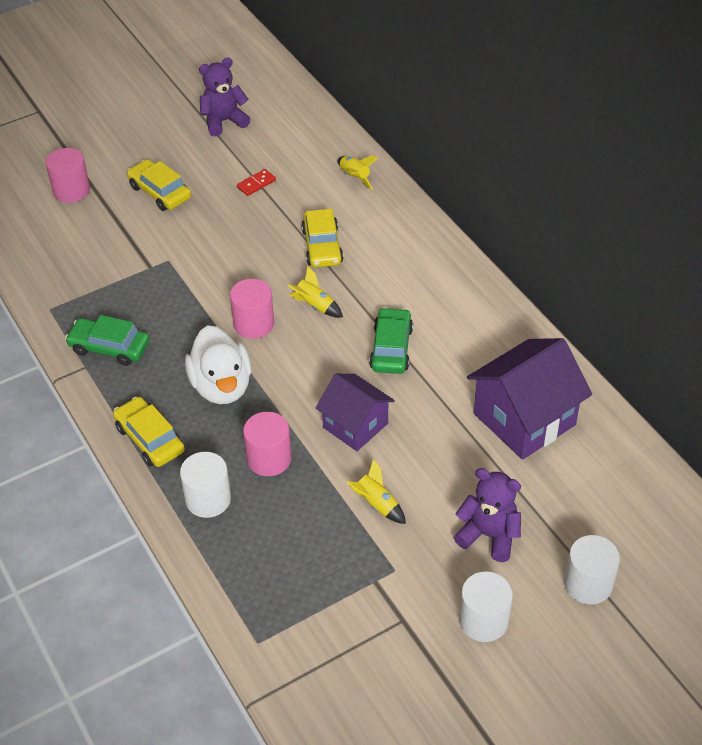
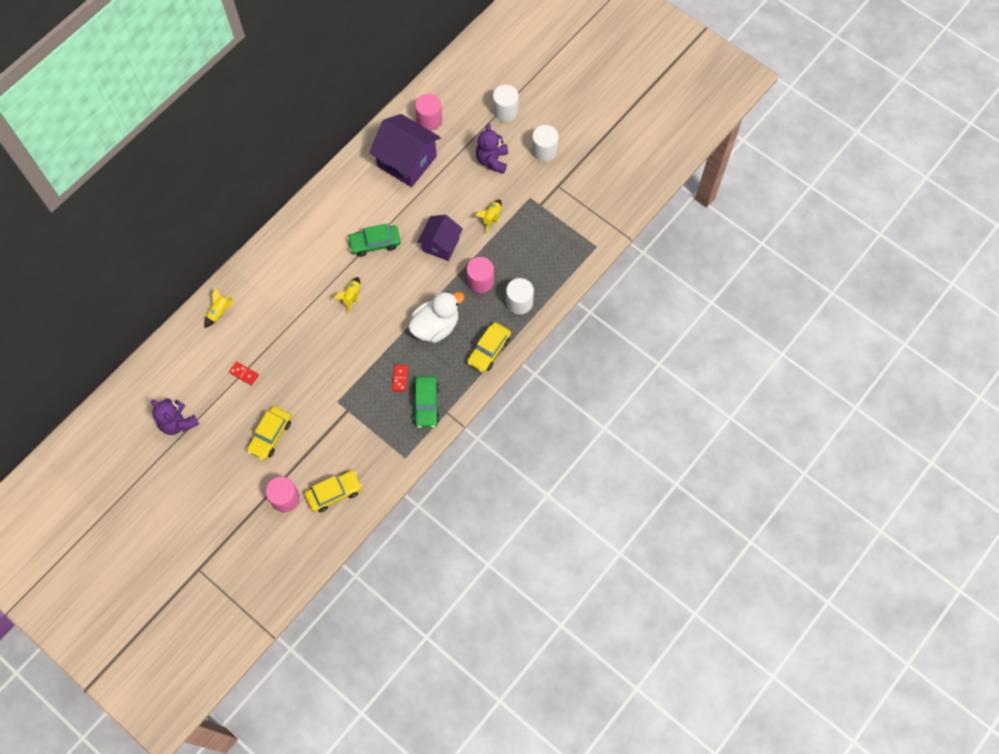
camera: 110 degrees left, 20 degrees up
pink cylinder [230,279,274,339] -> pink cylinder moved to [415,94,442,131]
yellow car [301,209,343,268] -> yellow car moved to [304,470,362,512]
none -> red domino [392,365,408,392]

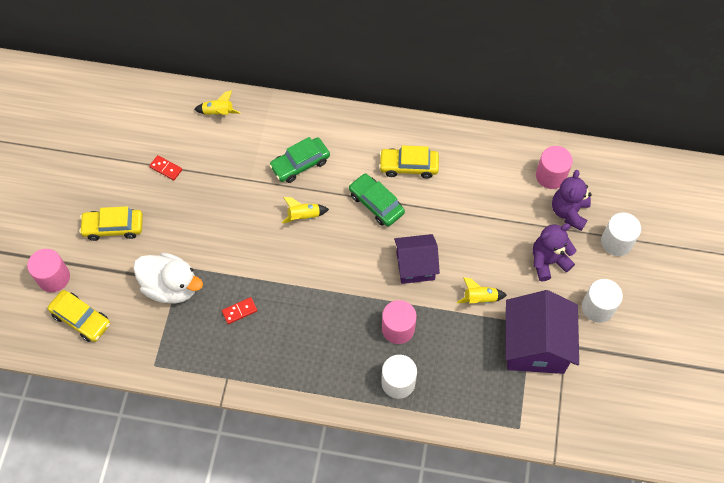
camera: 60 degrees right, 5 degrees down
purple teddy bear [151,398,199,435] -> purple teddy bear moved to [552,170,592,231]
red domino [229,361,259,385] -> red domino turned 60 degrees counterclockwise [149,155,182,180]
purple house [369,114,441,187] -> purple house moved to [505,290,579,374]
white duck [408,291,464,343] -> white duck moved to [133,252,203,304]
green car [413,376,440,428] -> green car moved to [269,137,330,183]
yellow car [467,322,511,373] -> yellow car moved to [379,145,439,179]

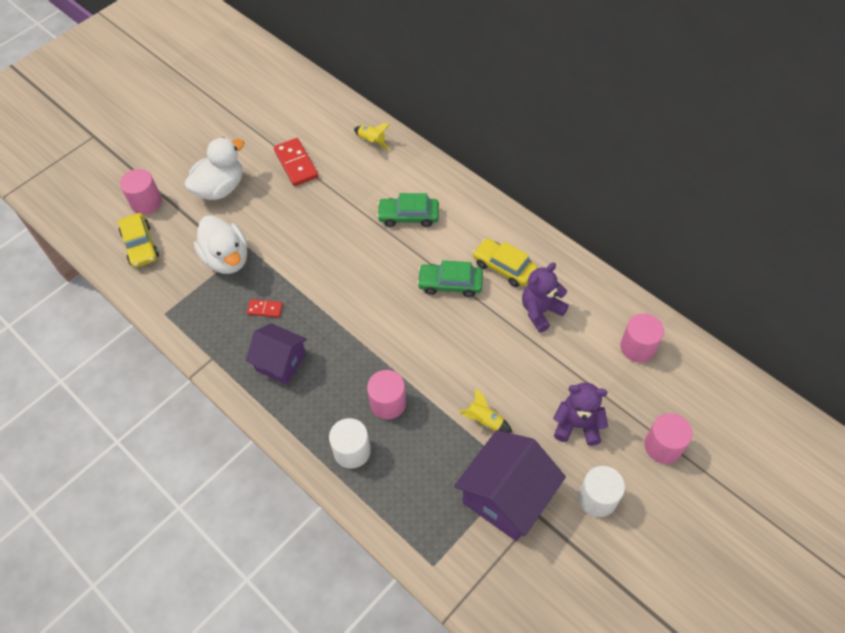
camera: 35 degrees right, 5 degrees down
yellow car [79,206,143,241] -> white duck [184,137,244,200]
red domino [149,155,182,180] -> red domino [274,138,318,186], size x1.82
yellow rocket [282,197,329,223] -> none
green car [349,173,405,226] -> green car turned 75 degrees counterclockwise [417,260,483,297]
purple house [394,234,440,284] -> purple house moved to [246,323,307,385]
purple teddy bear [552,170,592,231] -> purple teddy bear moved to [522,263,569,332]
white cylinder [601,212,641,256] -> pink cylinder [644,413,693,464]

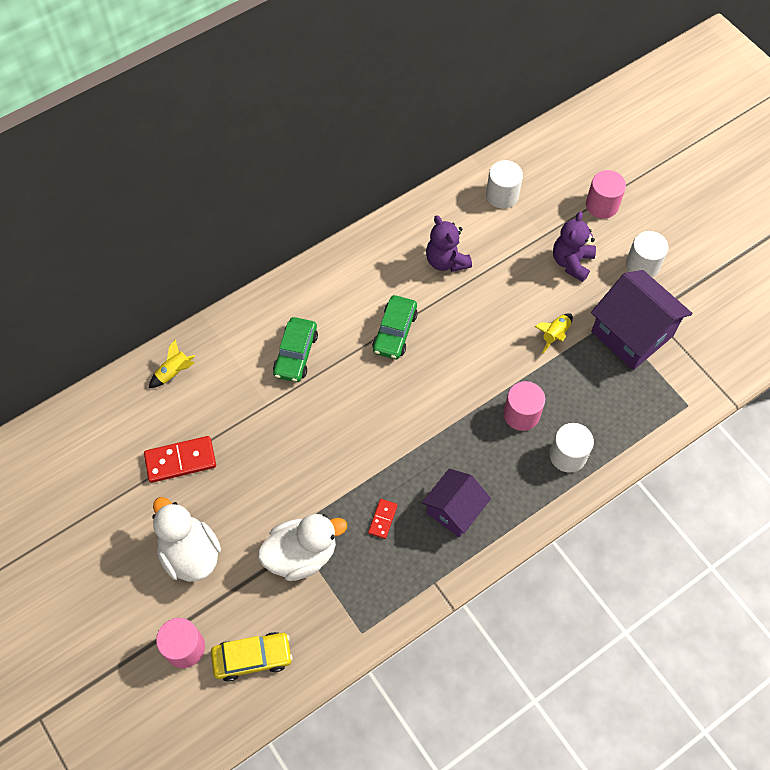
camera: 80 degrees left, 5 degrees up
yellow car [473,238,538,287] -> none
pink cylinder [620,313,664,362] -> white cylinder [486,160,523,209]

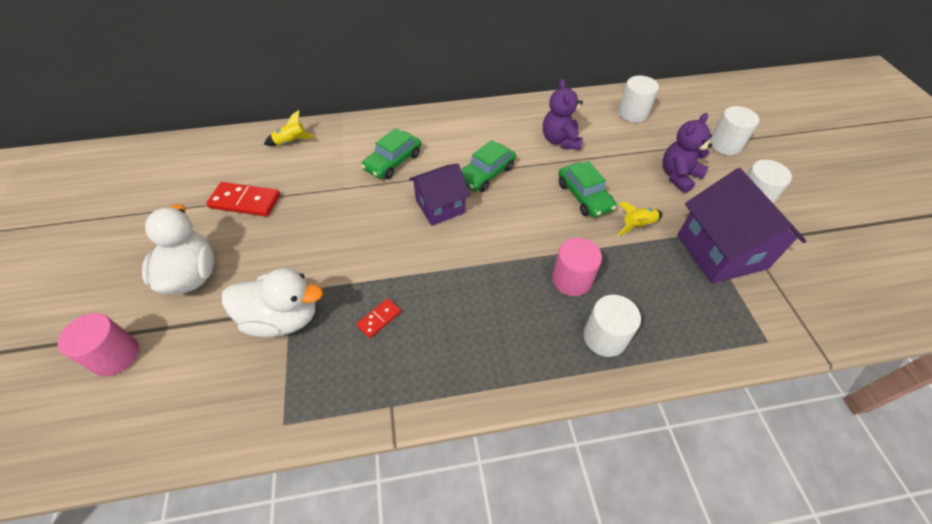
camera: 25 degrees right, 10 degrees down
yellow car [211,632,293,682] -> none
purple house [422,468,491,537] -> purple house moved to [409,163,470,226]
pink cylinder [586,170,626,219] -> white cylinder [709,106,759,155]
none -> green car [558,161,617,218]

